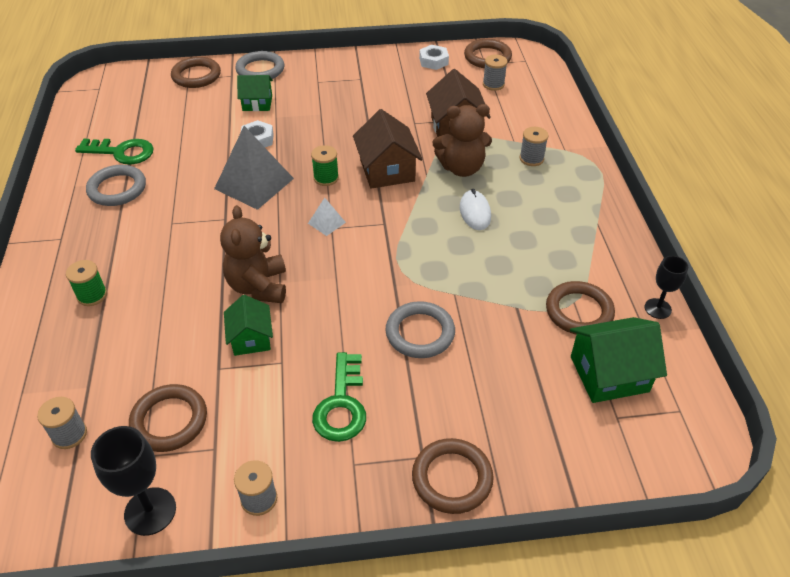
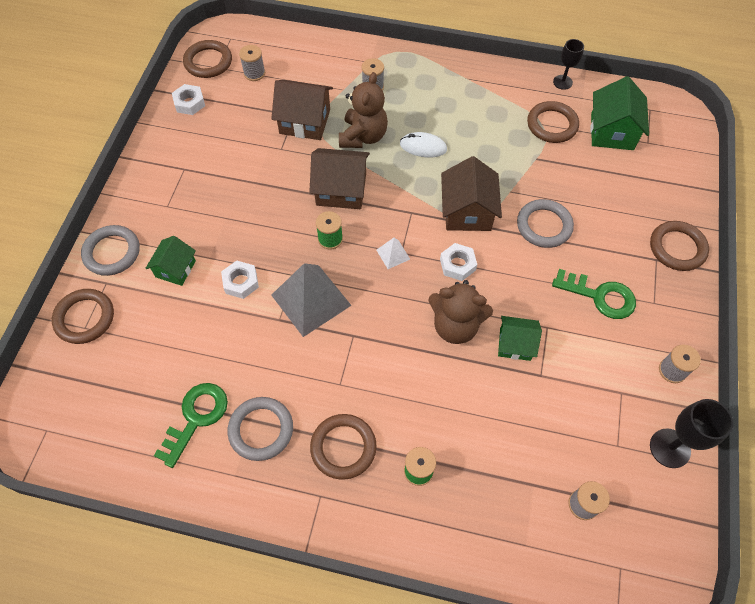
camera: 70 degrees left, 15 degrees up
brown ring [129,384,207,452] -> brown ring moved to [310,414,377,480]
none -> white nut [440,243,477,281]
none -> brown house [441,156,502,231]

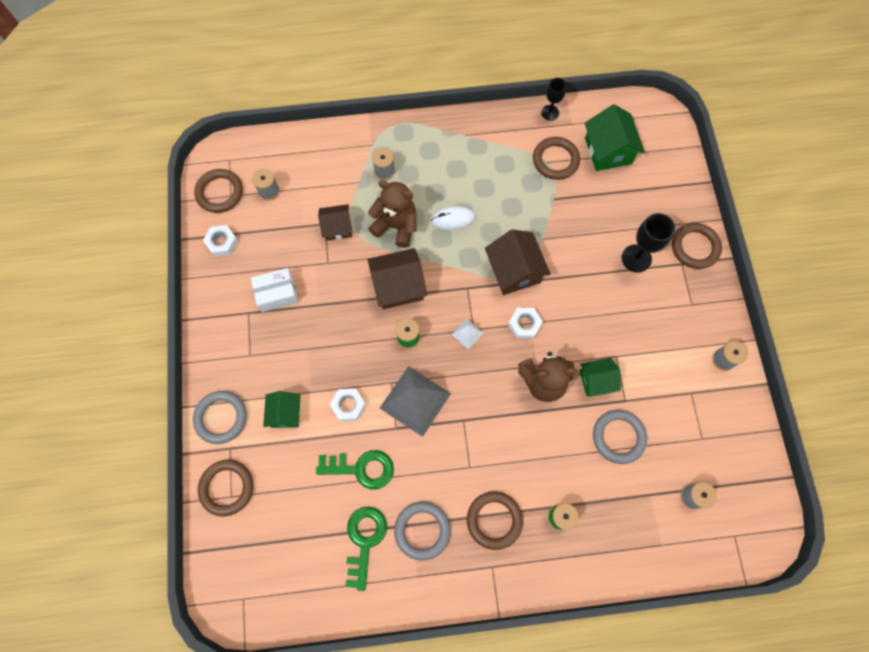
camera: 20 degrees left, 10 degrees up
brown house [271,80,333,140] -> brown house [318,204,352,241], size x0.64
brown teddy bear [339,72,388,148] -> brown teddy bear turned 60 degrees counterclockwise [368,180,417,248]
grey ring [517,199,574,248] -> grey ring moved to [593,410,647,464]
green key [552,269,636,319] -> green key moved to [316,450,394,489]
black goblet [650,399,733,468] -> black goblet moved to [622,213,675,273]
none -> white box [251,268,298,312]

